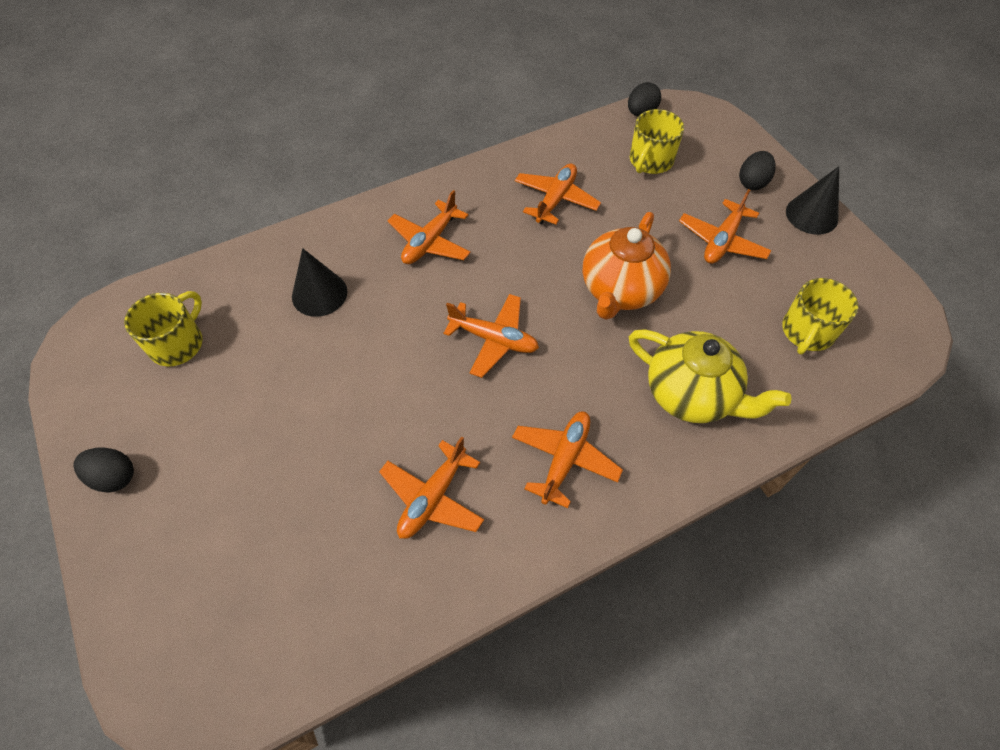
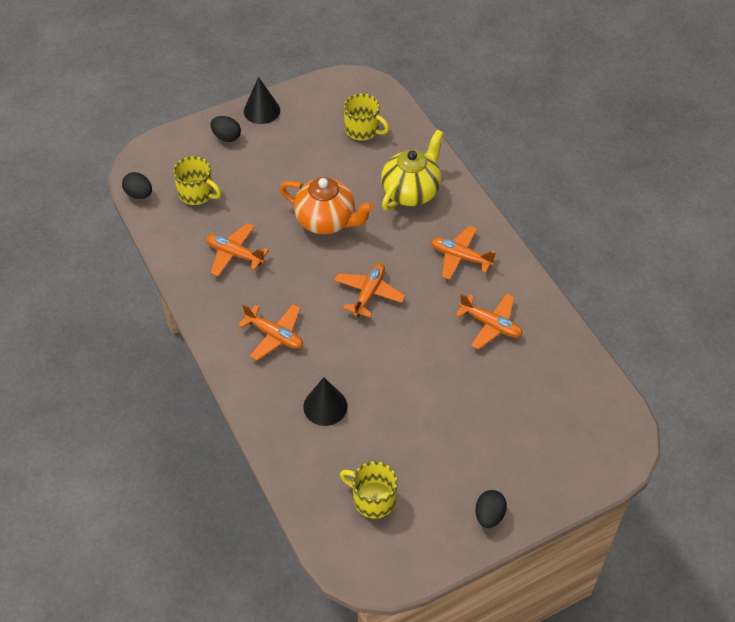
camera: 90 degrees left, 5 degrees down
orange plane [679,189,772,264] -> none

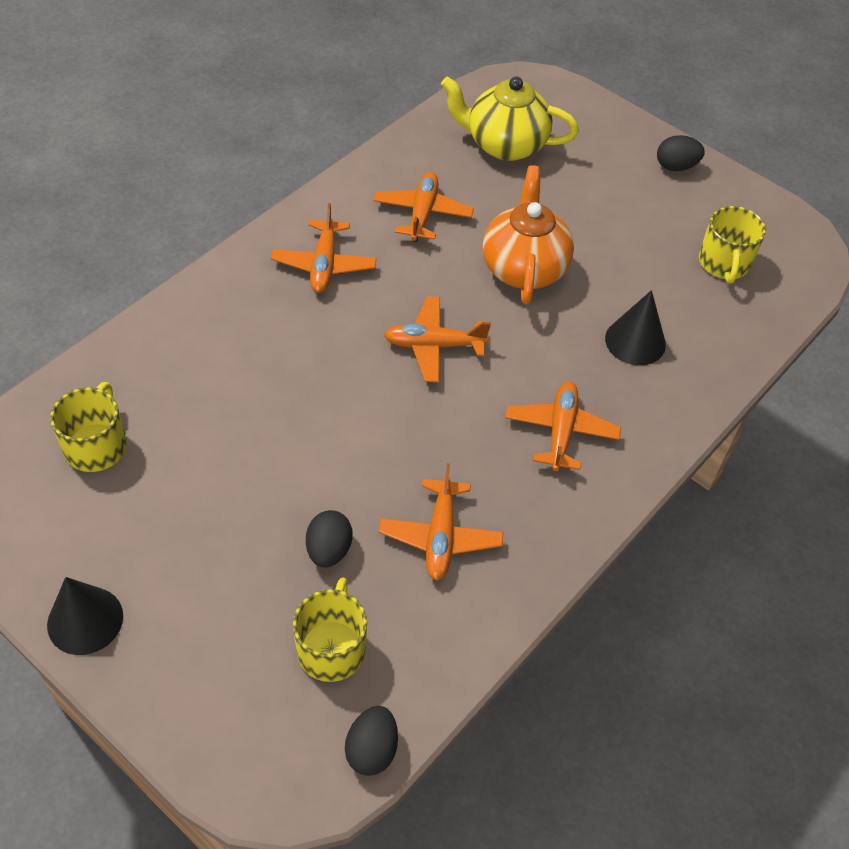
camera: 115 degrees left, 0 degrees up
black egg [210,116,241,142] -> black egg moved to [306,510,353,568]
orange teapot [279,177,374,234] -> orange teapot moved to [483,165,574,304]
yellow teapot [381,129,443,211] -> yellow teapot moved to [441,76,579,161]

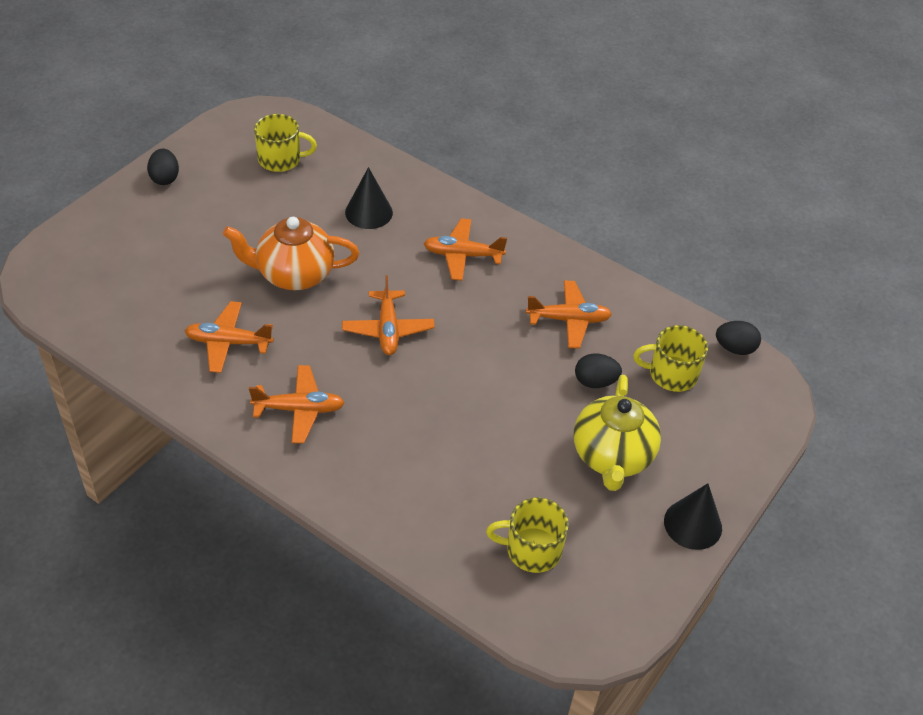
camera: 95 degrees left, 5 degrees down
yellow teapot [441,76,579,161] -> yellow teapot moved to [574,375,661,491]

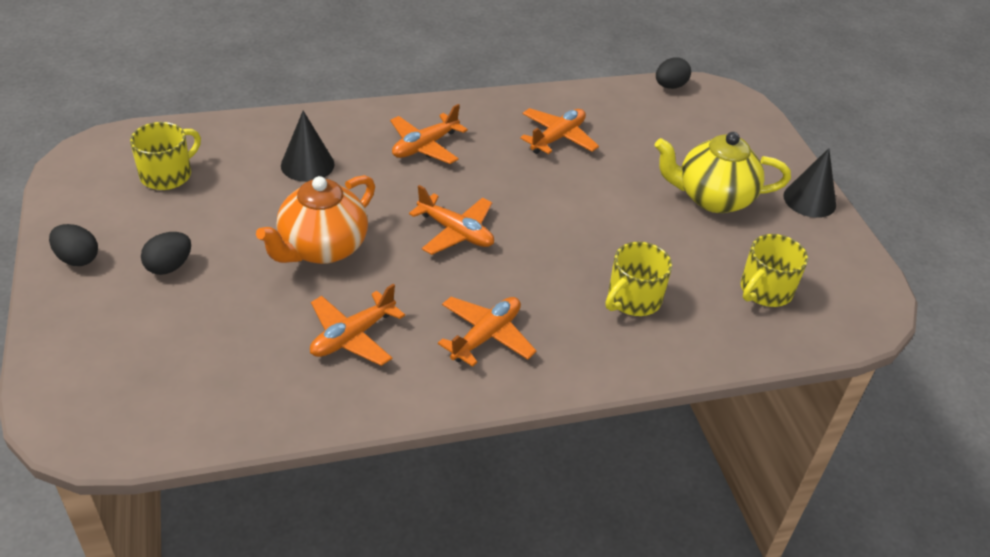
camera: 50 degrees left, 5 degrees down
yellow teapot [574,375,661,491] -> yellow teapot turned 135 degrees clockwise [655,132,791,213]
black egg [575,354,622,388] -> black egg moved to [141,232,191,275]
yellow mug [633,325,708,392] -> yellow mug moved to [605,242,672,316]

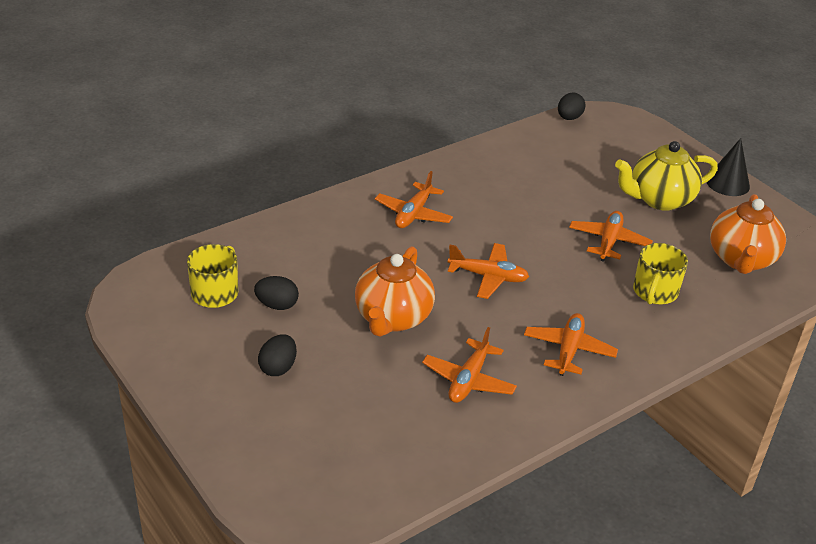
camera: 20 degrees left, 5 degrees down
black egg [49,224,98,266] -> black egg moved to [254,276,299,310]
black cone [281,111,335,182] -> none
orange plane [520,108,599,154] -> orange plane moved to [569,211,653,262]
yellow mug [741,234,808,307] -> orange teapot [710,194,786,274]

